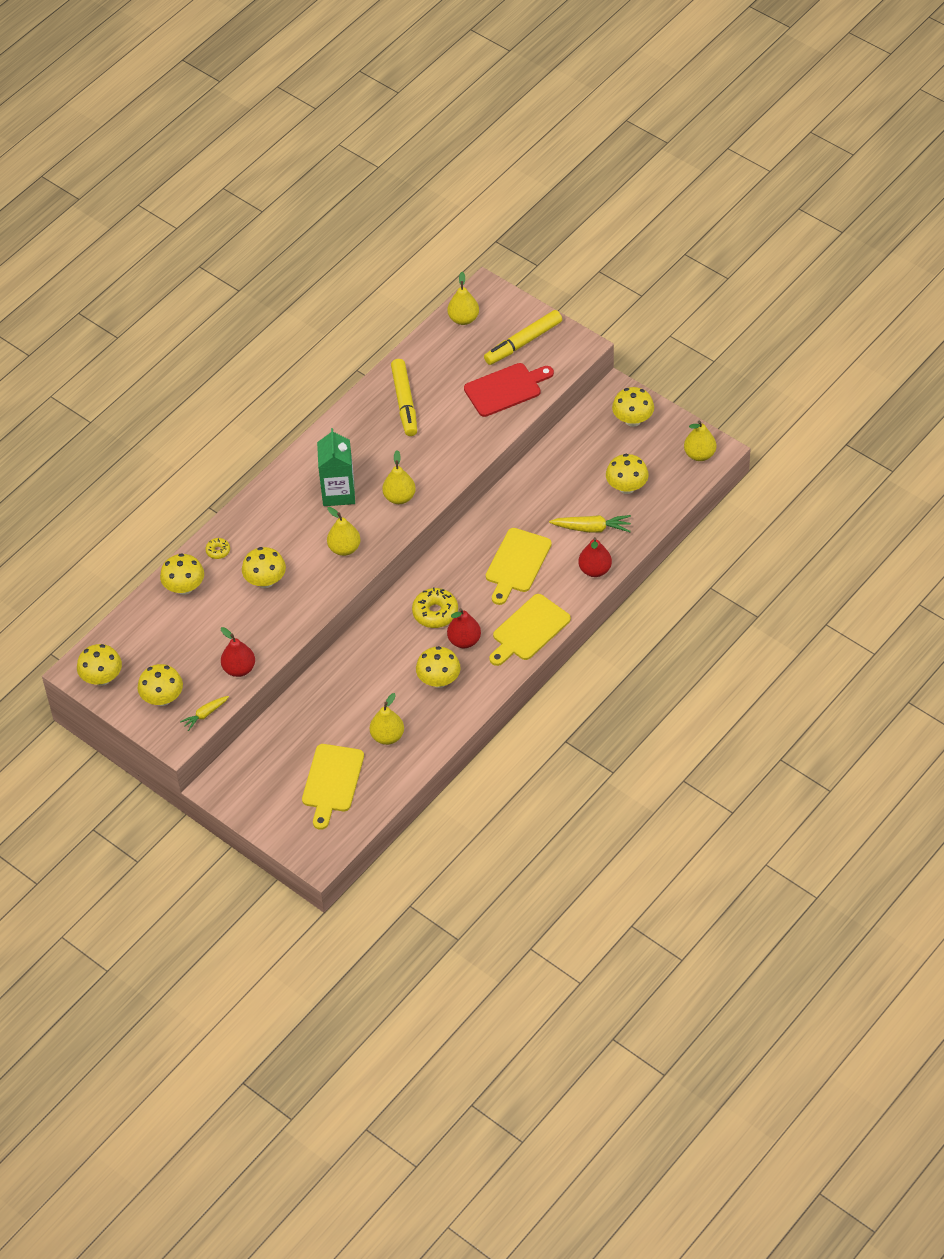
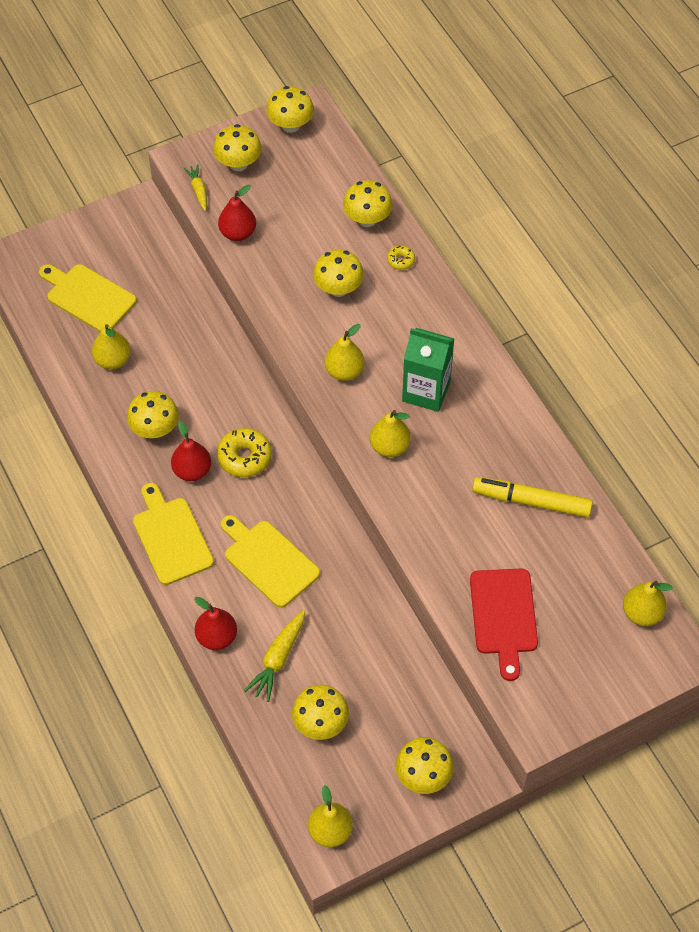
camera: 110 degrees right, 5 degrees up
yellow marker [484,310,562,365] -> none

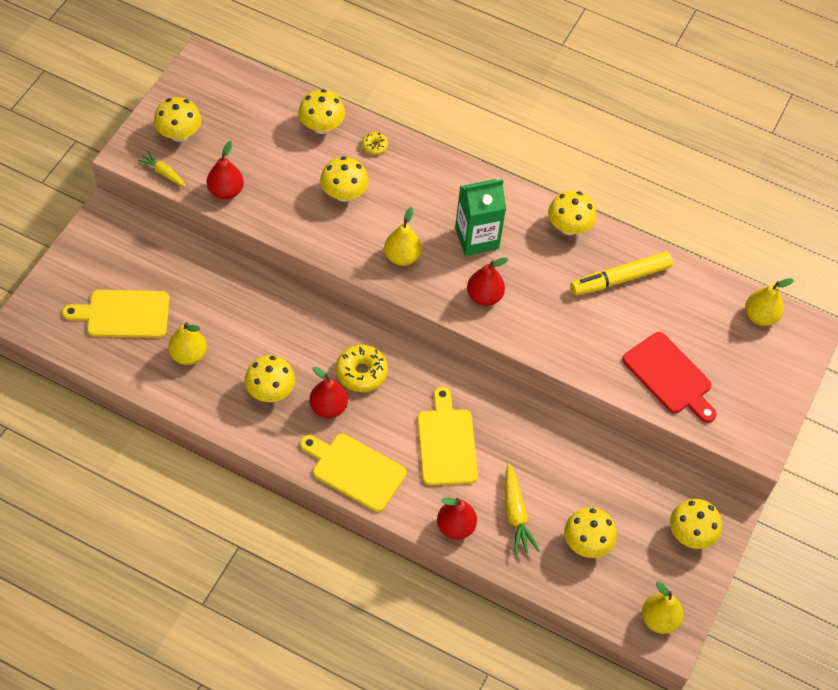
camera: 40 degrees left, 0 degrees up
yellow cutting board [221,515,320,608] -> yellow cutting board turned 75 degrees clockwise [417,387,478,485]
yellow mushroom [266,86,314,133] -> yellow mushroom moved to [548,191,596,235]
yellow pear [370,410,411,457] -> red pear [467,258,508,306]

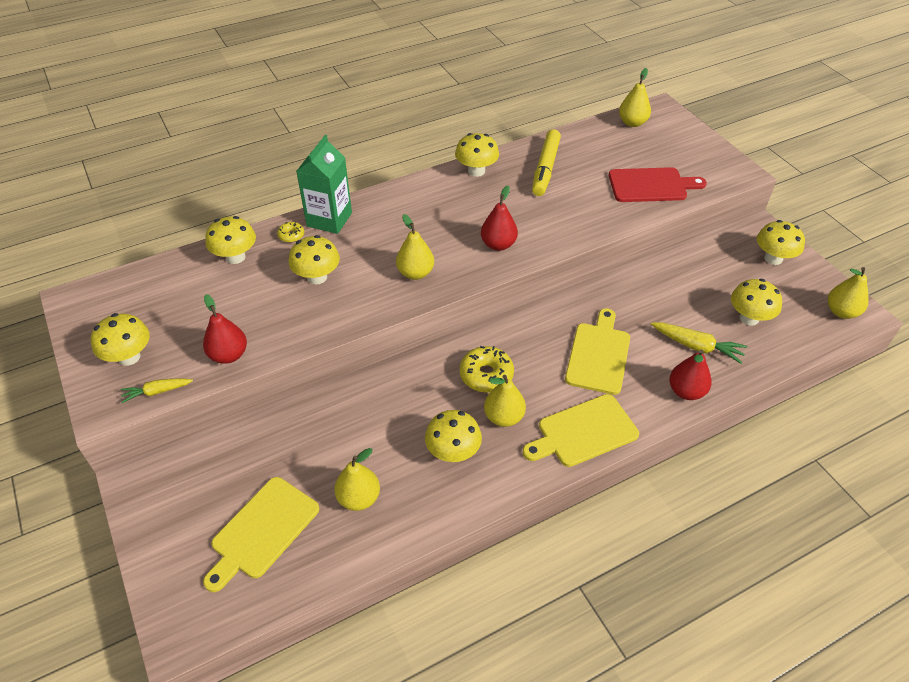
camera: 50 degrees left, 10 degrees down
red pear [309,367,348,418] -> yellow pear [484,375,526,427]
yellow cutting board [417,387,478,485] -> yellow cutting board turned 75 degrees clockwise [565,308,630,395]
green carton [455,179,506,256] -> green carton moved to [296,135,352,234]

